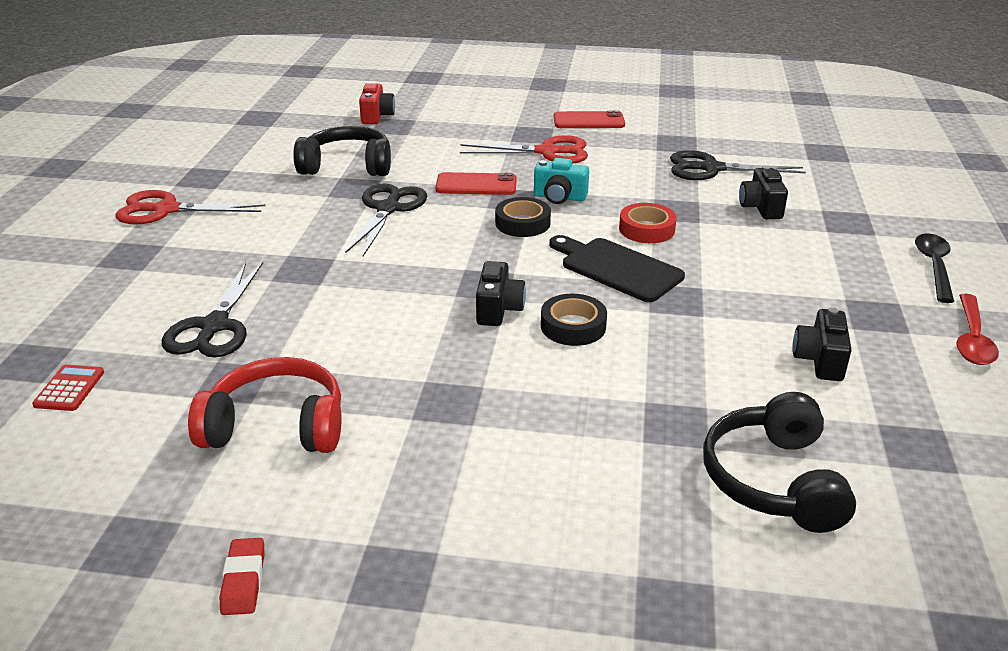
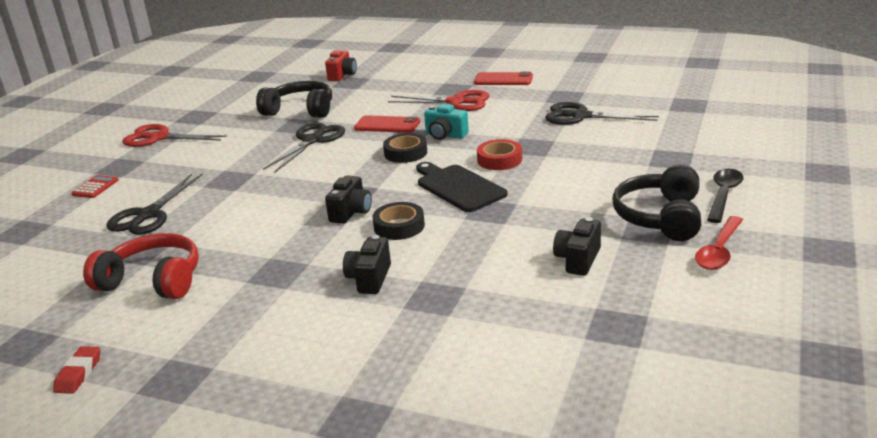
camera: 15 degrees right, 5 degrees down
red calculator [32,365,104,411] -> red calculator moved to [72,175,118,198]
black headphones [703,392,856,533] -> black headphones moved to [612,164,701,241]
black camera [739,166,788,219] -> black camera moved to [343,235,391,294]

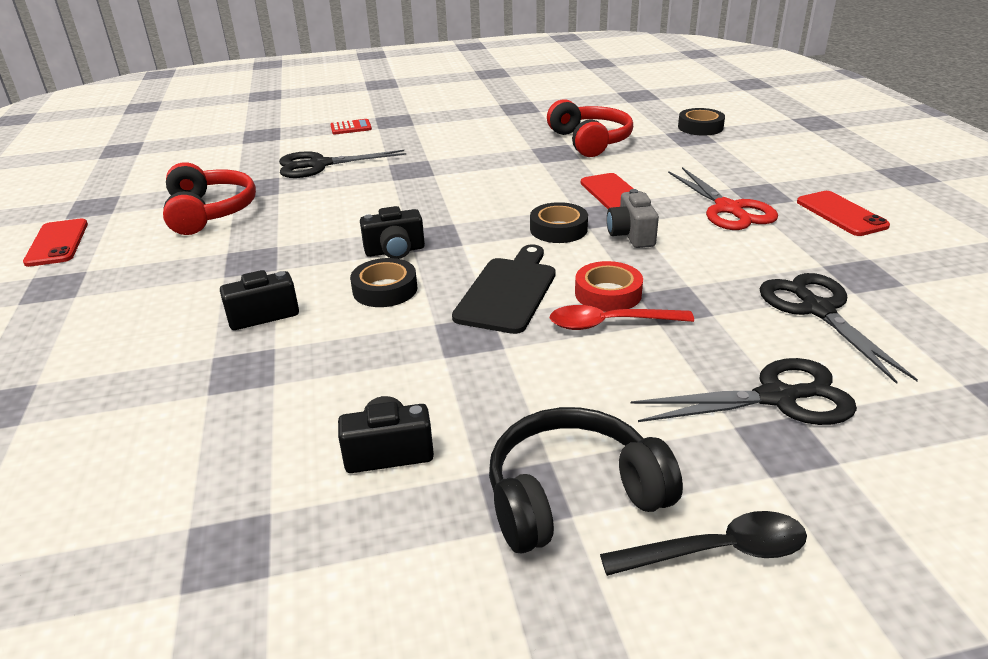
camera: 55 degrees right, 5 degrees up
red eraser [53,346,100,394] -> red phone [23,219,88,267]
red scissors [122,124,227,147] -> none
black headphones [256,81,332,118] -> red headphones [547,99,633,157]
black scissors [263,122,345,173] -> black scissors moved to [630,358,857,425]
red camera [325,50,357,81] -> black tape [678,108,725,135]
turquoise camera [424,104,469,140] -> grey camera [607,189,659,248]
red spoon [695,216,743,270] -> red spoon moved to [550,305,694,330]

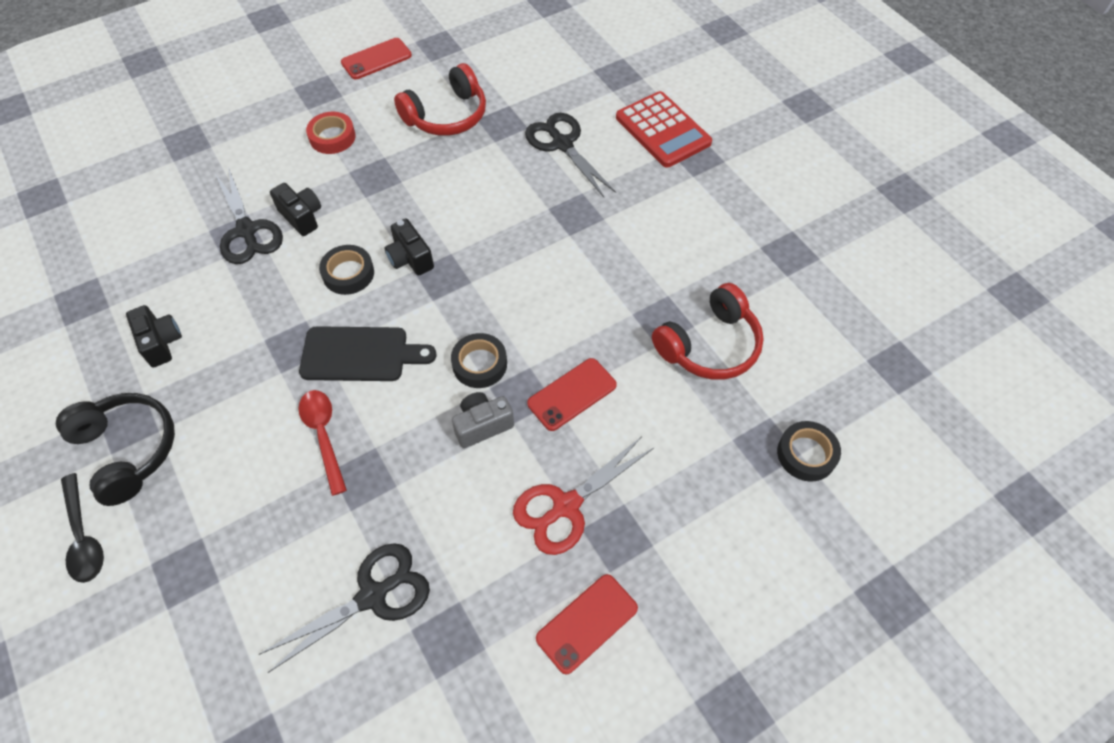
camera: 70 degrees right, 25 degrees up
red calculator [330,119,372,135] -> red calculator [616,91,712,168], size x2.10
red tape [575,261,643,312] -> red tape moved to [306,112,356,154]
black scissors [630,358,857,425] -> black scissors moved to [215,167,283,264]

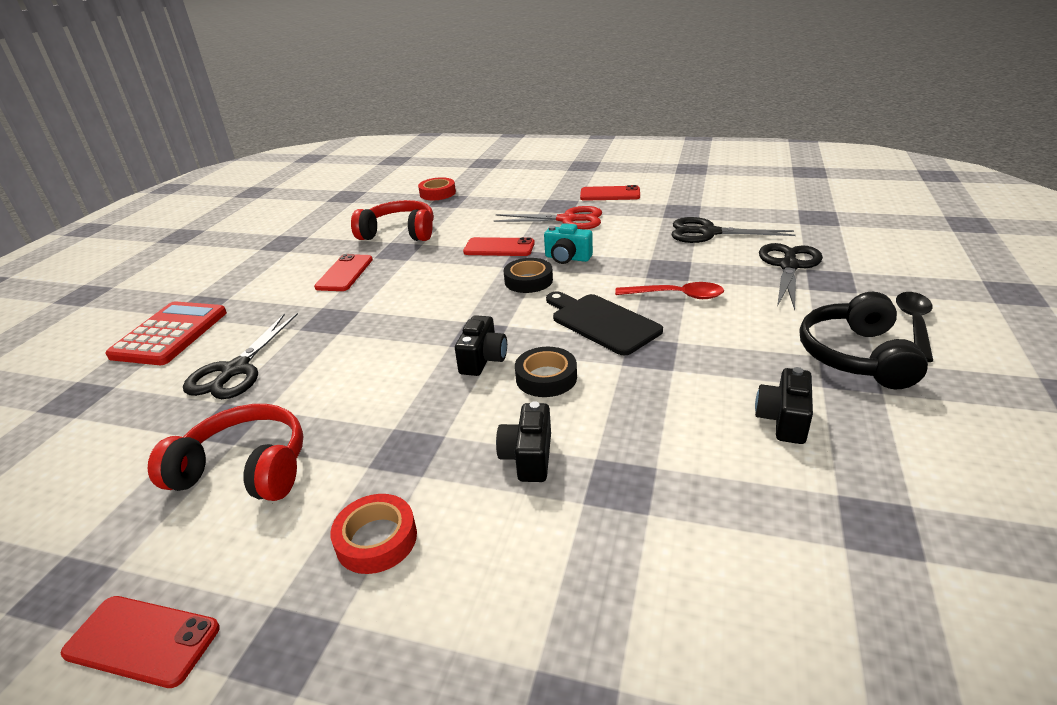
camera: 130 degrees left, 25 degrees down
black scissors [215,167,283,264] -> black scissors moved to [759,243,823,310]
red spoon [298,390,347,496] -> red spoon turned 105 degrees counterclockwise [615,282,724,299]
grey camera [452,392,514,448] -> turquoise camera [544,223,593,264]
black tape [777,421,841,482] -> red tape [418,177,456,200]
none -> red phone [314,254,373,291]

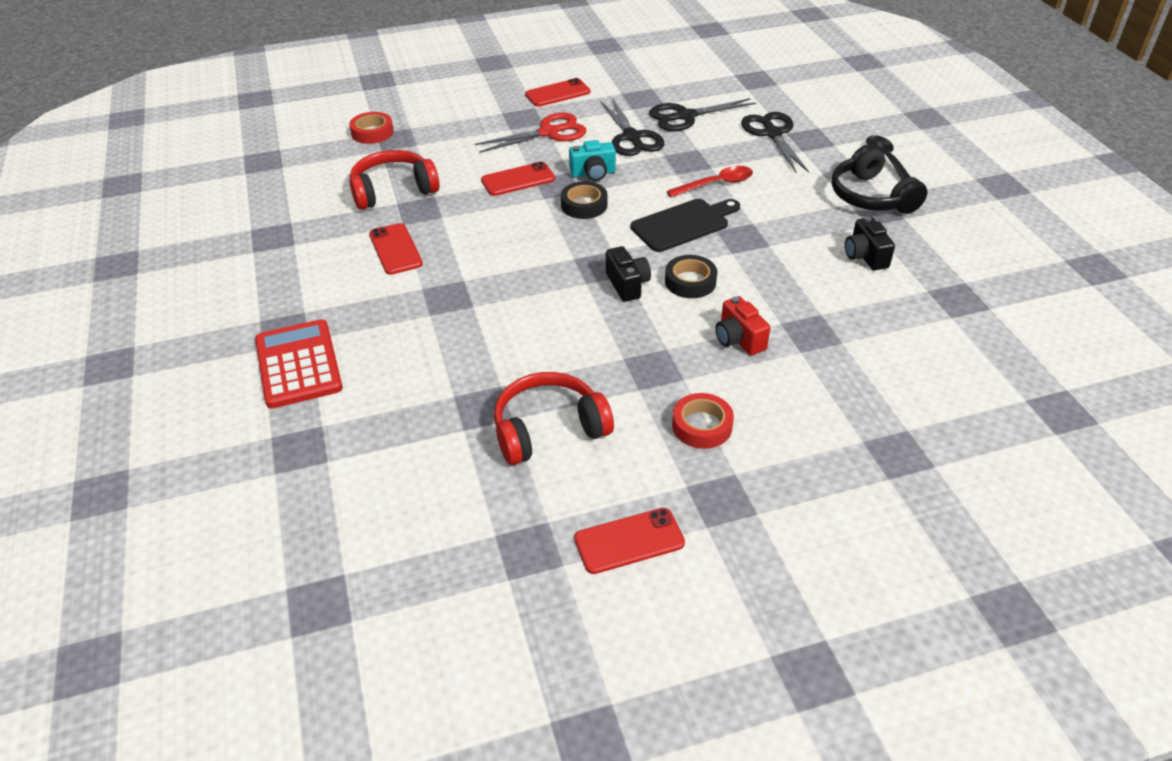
camera: 35 degrees left, 10 degrees up
black scissors [183,313,298,399] -> black scissors moved to [601,98,664,156]
black camera [496,401,551,482] -> red camera [715,296,770,355]
black cutting board [546,291,663,356] -> black cutting board turned 135 degrees clockwise [631,199,740,252]

